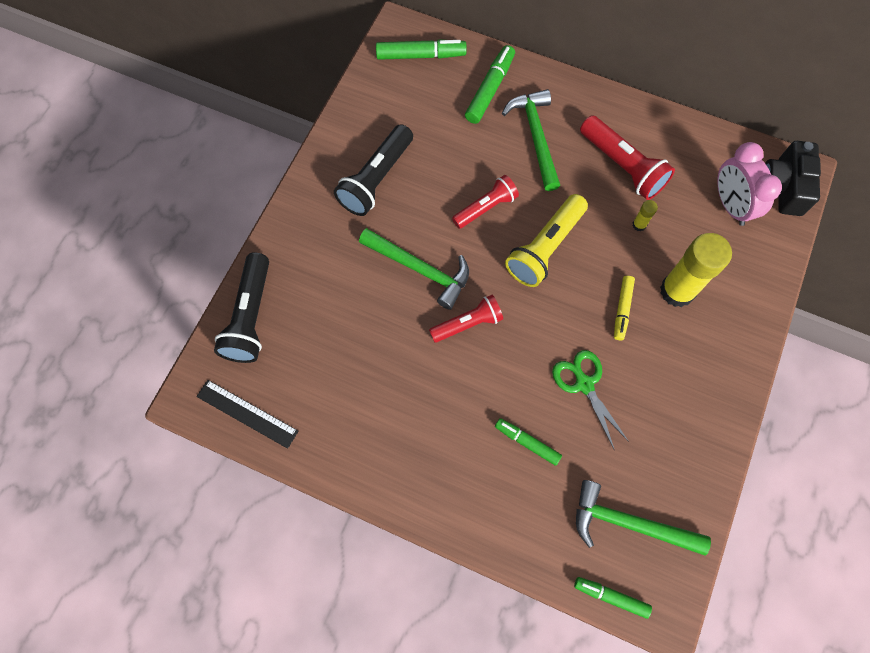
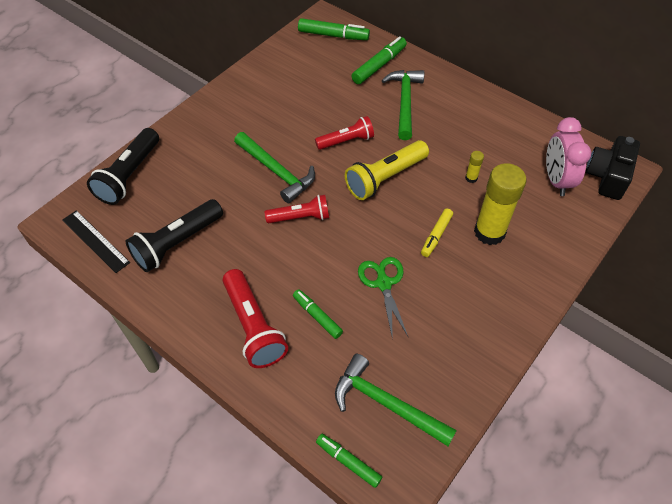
camera: 15 degrees right, 15 degrees down
black flashlight [334,124,413,216] -> black flashlight moved to [126,199,223,272]
red flashlight [580,115,675,200] -> red flashlight moved to [223,269,288,368]

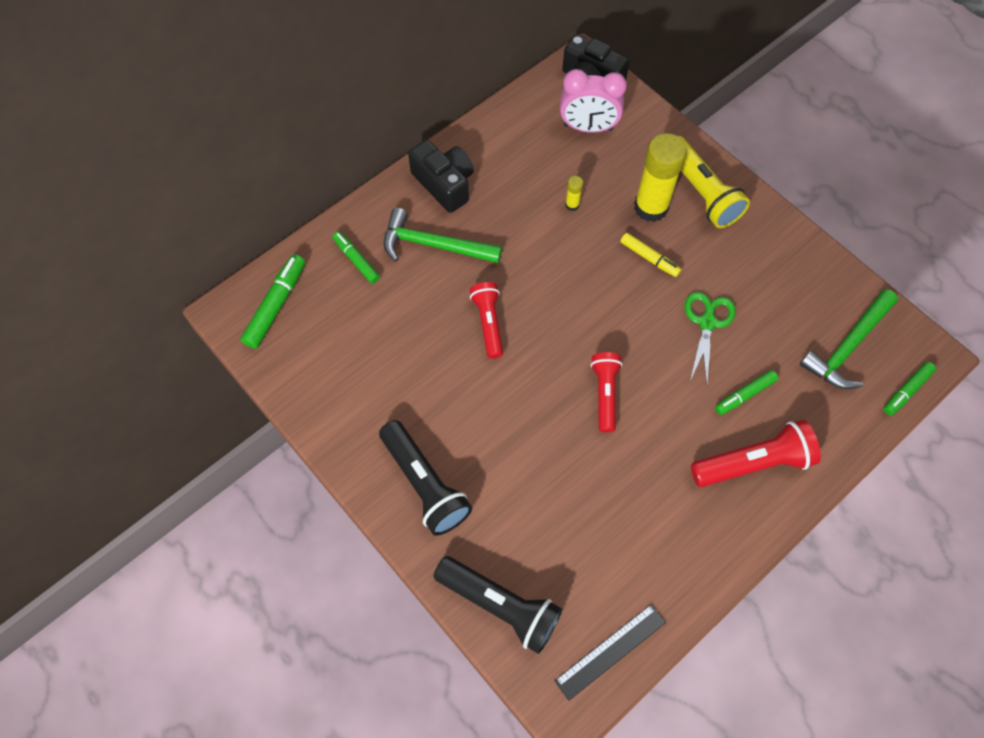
camera: 80 degrees left, 10 degrees up
black flashlight [126,199,223,272] -> black flashlight moved to [379,420,472,536]
green hammer [234,132,315,203] -> none
yellow flashlight [345,140,429,200] -> yellow flashlight moved to [678,136,750,228]
green marker [352,36,407,84] -> green marker [332,231,380,284], size x0.66
green scissors [358,257,408,340] -> green scissors turned 105 degrees clockwise [685,292,736,384]
none -> black camera [408,140,474,213]

